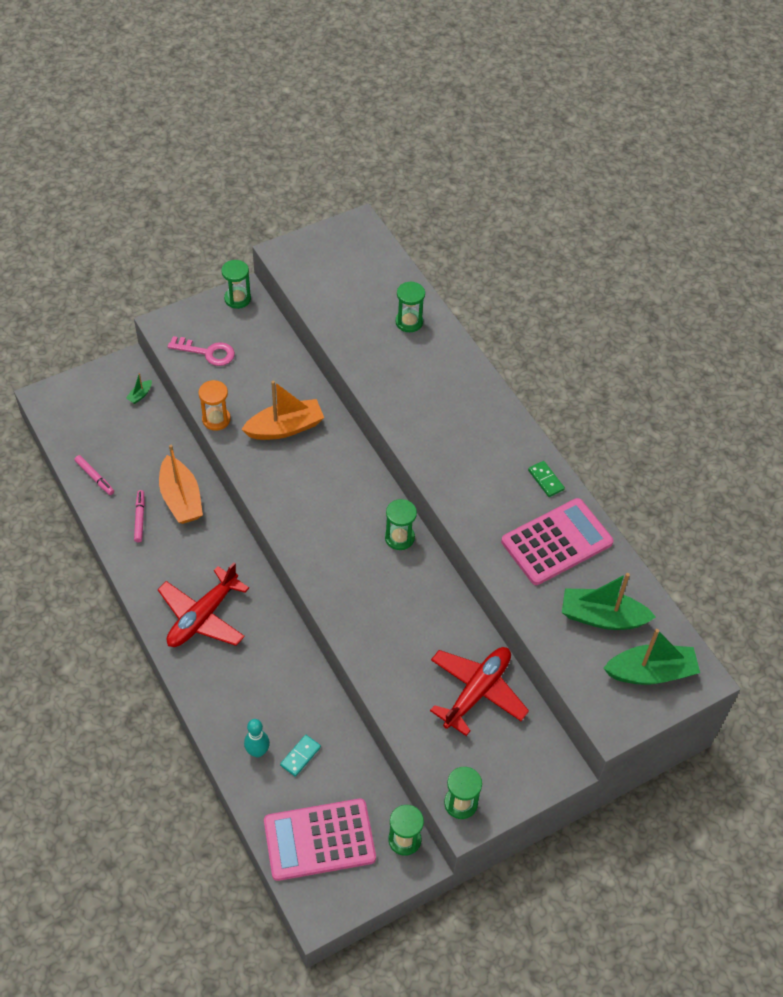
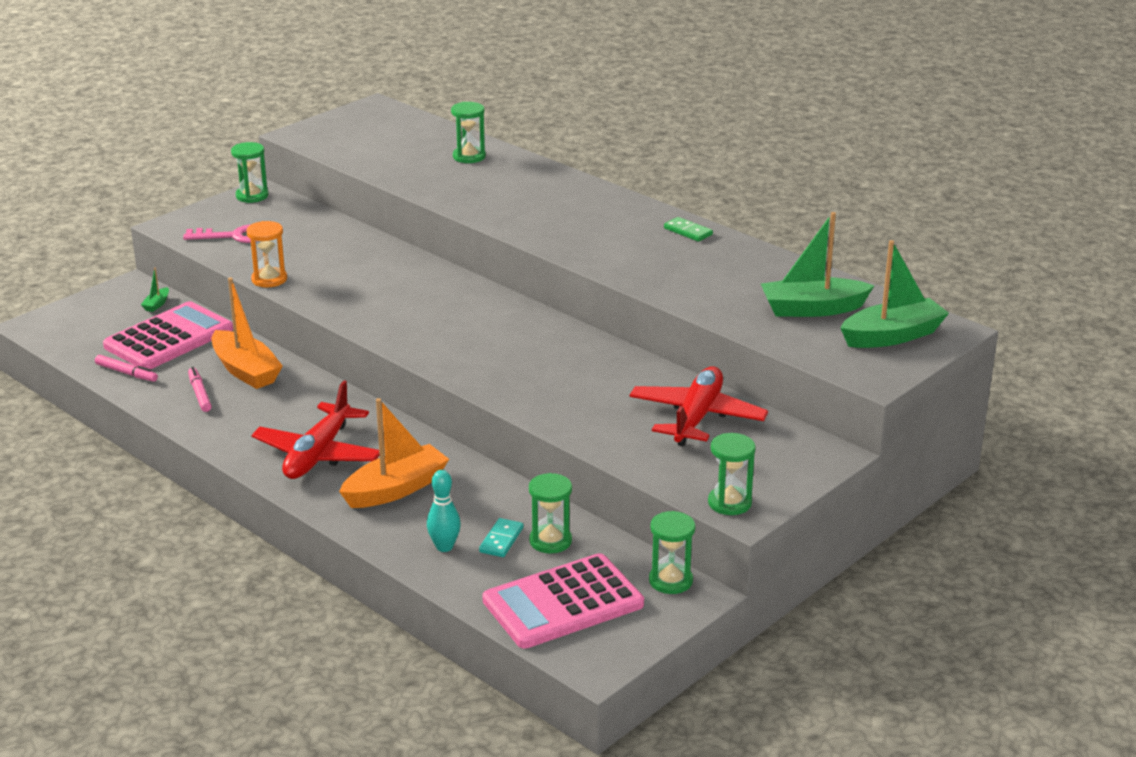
camera: 15 degrees left, 25 degrees down
orange boat [241,381,324,440] -> orange boat moved to [339,398,449,508]
green hourglass [385,499,417,550] -> green hourglass moved to [529,473,572,553]
pink calculator [501,498,613,585] -> pink calculator moved to [103,301,233,369]

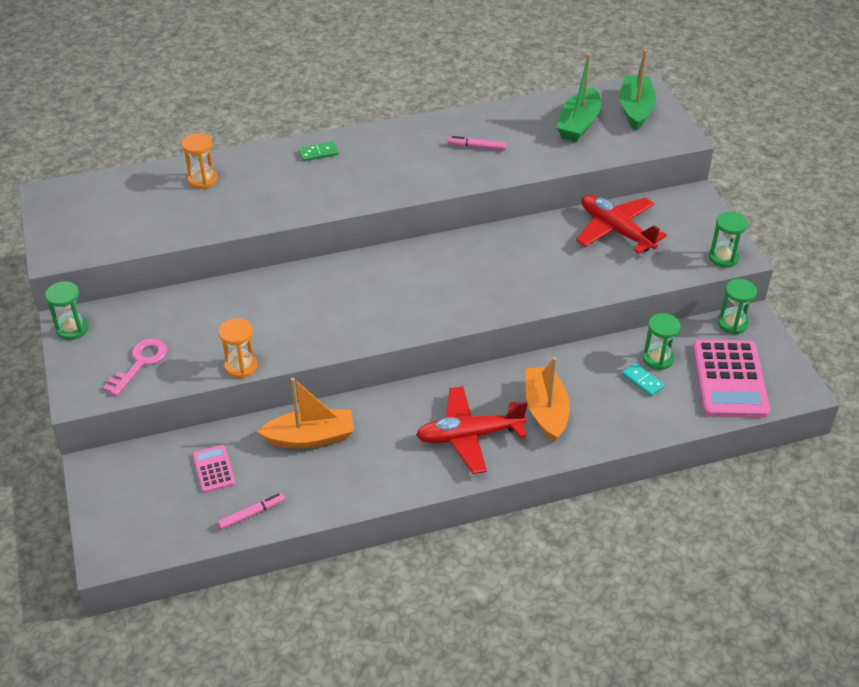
camera: 60 degrees left, 15 degrees up
pink calculator [103,301,233,369] -> pink calculator [193,445,235,493], size x0.49
green boat [141,268,169,312] -> none
pink marker [188,367,212,412] -> pink marker moved to [448,136,506,150]
red plane [252,380,380,479] -> red plane turned 120 degrees clockwise [416,386,528,474]
turquoise bowling pin [427,470,461,552] -> none
green hourglass [451,102,486,163] -> orange hourglass [181,133,218,189]
green domino [664,217,713,242] -> green domino moved to [299,142,339,161]

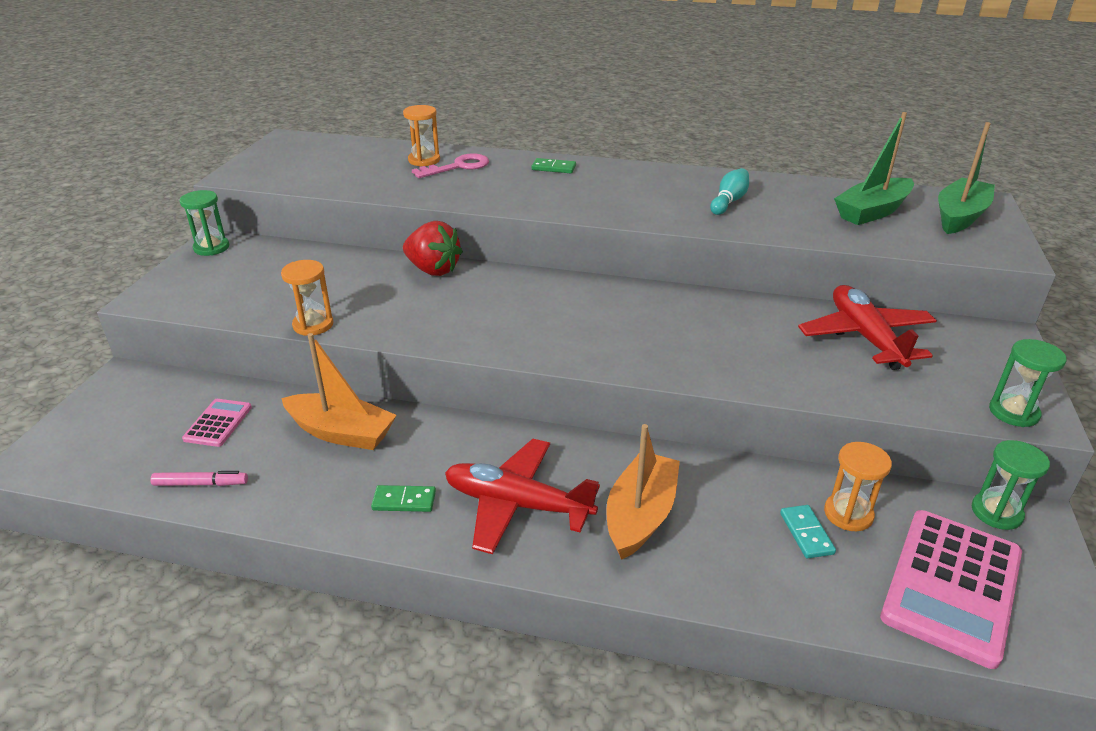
camera: 30 degrees right, 10 degrees down
pink key [103,339,167,396] -> pink key moved to [412,153,489,178]
pink marker [448,136,506,150] -> turquoise bowling pin [710,168,749,215]
green hourglass [643,313,681,370] -> orange hourglass [824,442,892,531]
none -> green domino [371,485,436,512]
none -> red strawberry [403,221,463,276]

